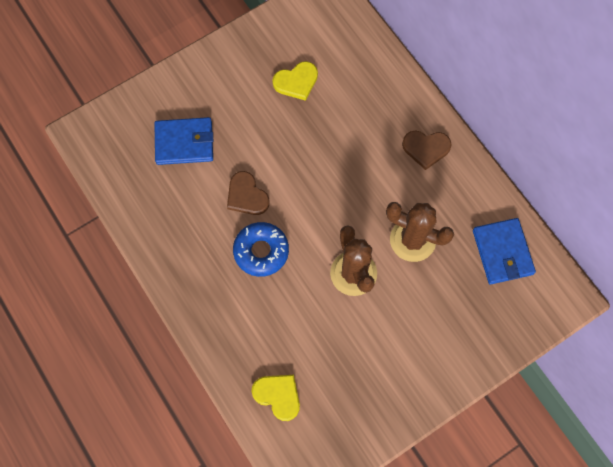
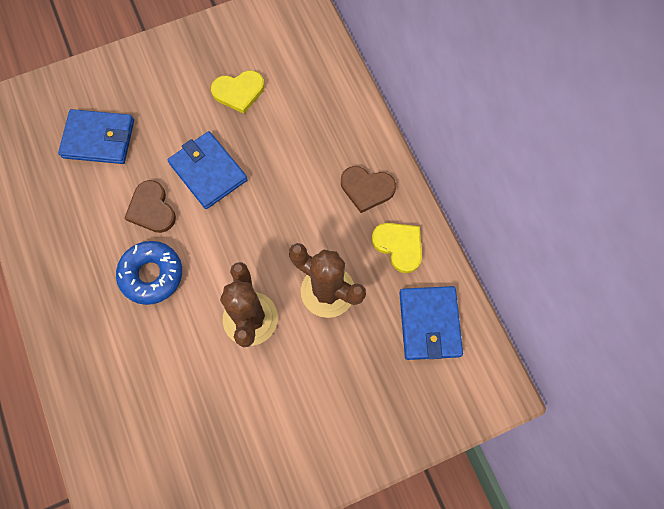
camera: 10 degrees right, 0 degrees up
yellow heart [252,375,300,421] -> yellow heart moved to [372,223,422,273]
none -> blue wallet [168,131,248,209]

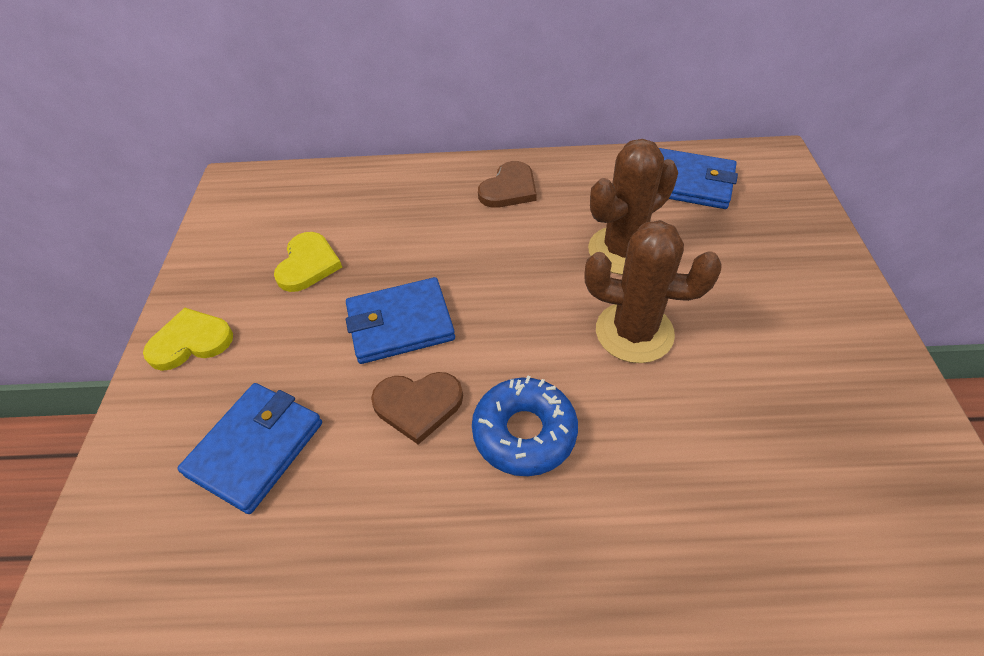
camera: 65 degrees left, 20 degrees down
yellow heart [372,223,422,273] -> yellow heart moved to [143,308,233,371]

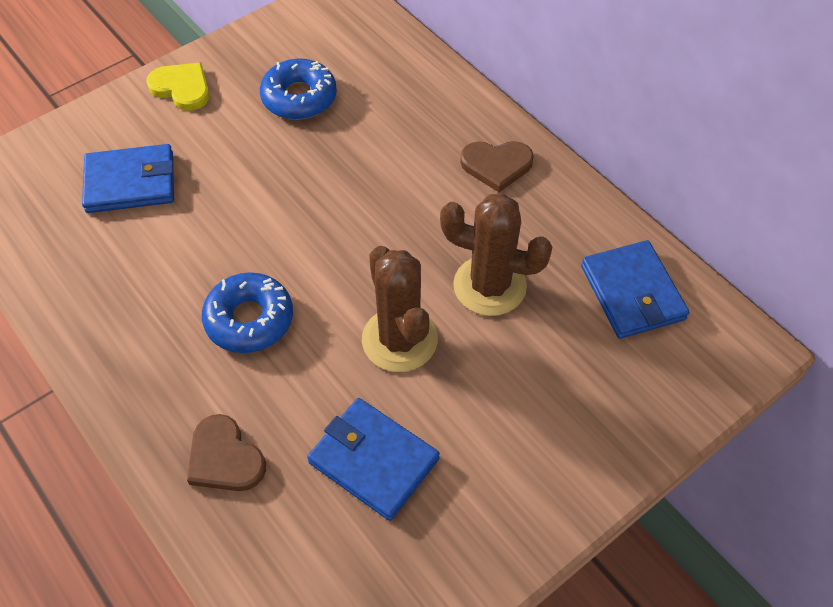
camera: 50 degrees right, 5 degrees up
yellow heart [274,232,342,292] -> blue donut [260,58,337,120]
blue wallet [346,277,455,364] -> blue wallet moved to [307,398,440,521]
brown heart [371,372,463,445] -> brown heart moved to [187,414,266,491]

